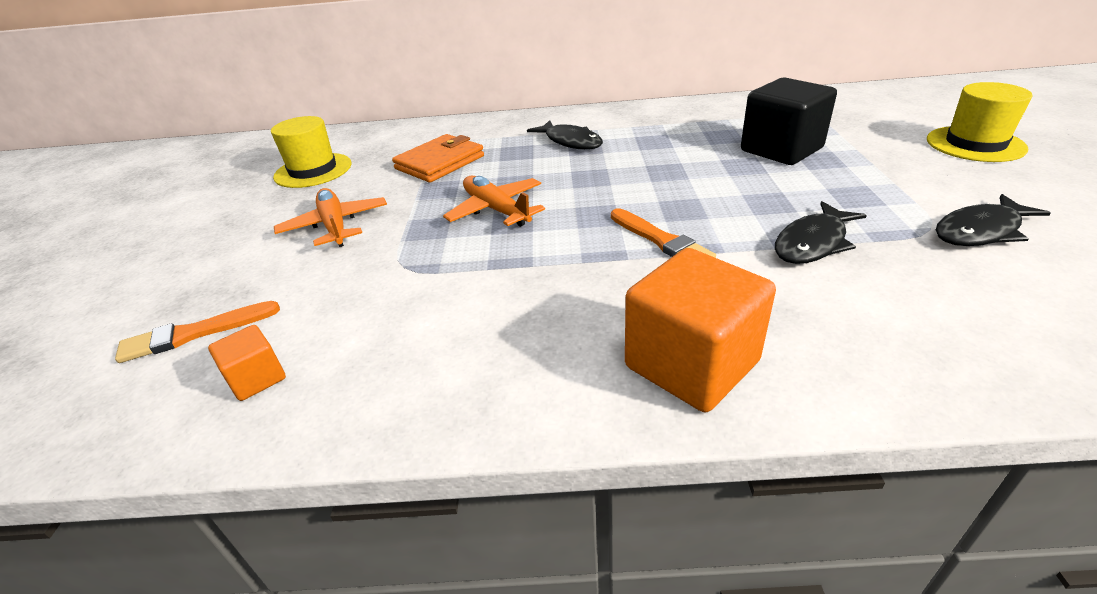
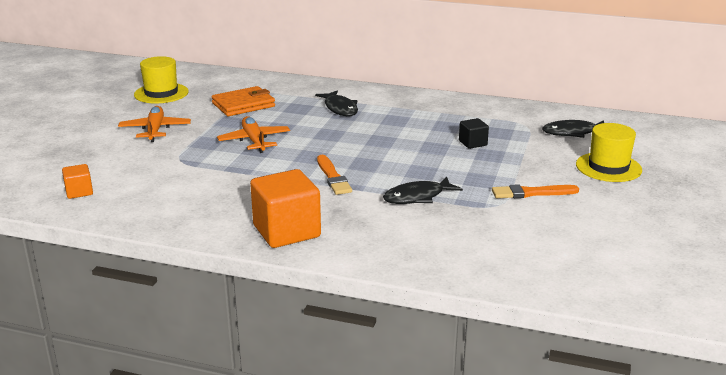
camera: 15 degrees right, 10 degrees down
orange brush [115,301,280,363] -> orange brush moved to [492,184,579,198]
black cube [741,77,837,165] -> black cube [459,118,489,149], size x0.49
black fish [936,194,1051,246] -> black fish moved to [542,120,604,138]

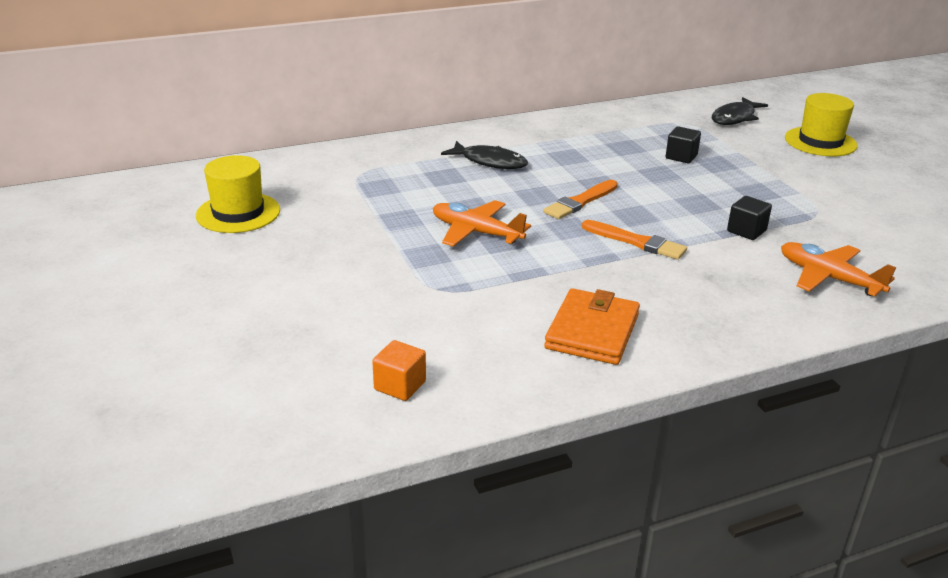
camera: 40 degrees left, 5 degrees up
orange plane [118,106,191,142] -> orange plane moved to [781,242,896,297]
orange wallet [212,86,275,116] -> orange wallet moved to [544,288,640,365]
orange cube [250,169,321,248] -> none
black fish [383,176,463,204] -> black cube [727,196,772,240]
orange brush [492,184,579,198] -> orange brush moved to [543,180,618,219]

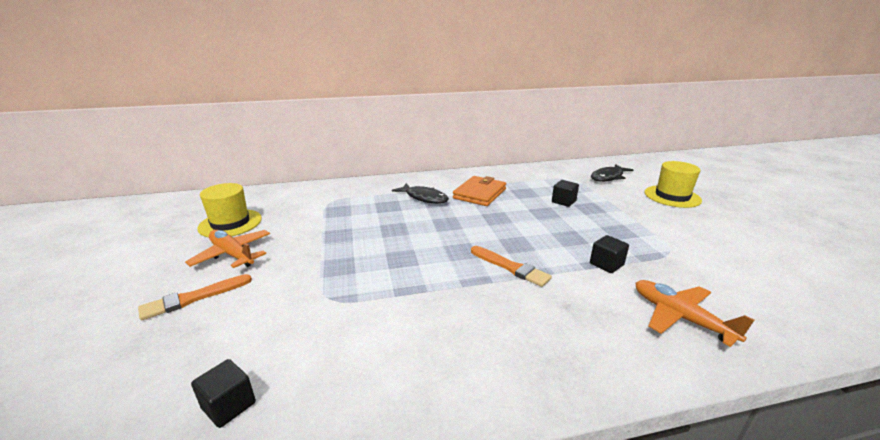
camera: 10 degrees right, 5 degrees down
orange cube [372,340,426,401] -> black cube [191,359,256,428]
orange plane [433,200,531,247] -> orange plane moved to [185,230,270,268]
orange brush [543,180,618,219] -> orange brush moved to [138,274,252,321]
orange wallet [544,288,640,365] -> orange wallet moved to [453,176,506,206]

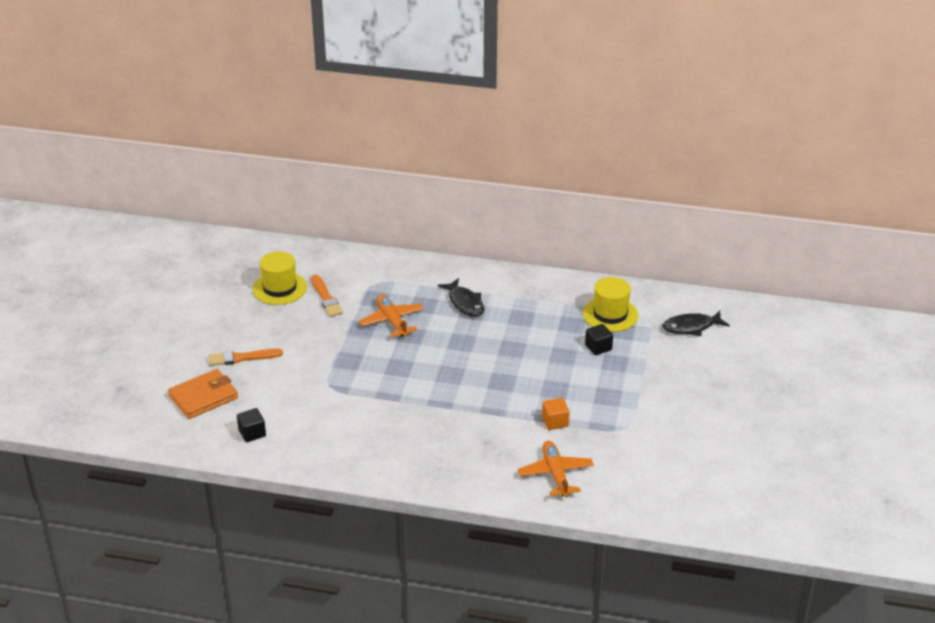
camera: 25 degrees right, 10 degrees up
orange plane [185,230,270,268] -> orange plane moved to [359,294,424,337]
orange wallet [453,176,506,206] -> orange wallet moved to [168,369,238,419]
orange brush [471,246,552,287] -> orange brush moved to [311,275,343,317]
black cube [590,235,629,273] -> orange cube [542,398,570,430]
yellow hat [645,161,702,208] -> yellow hat moved to [583,277,638,332]

